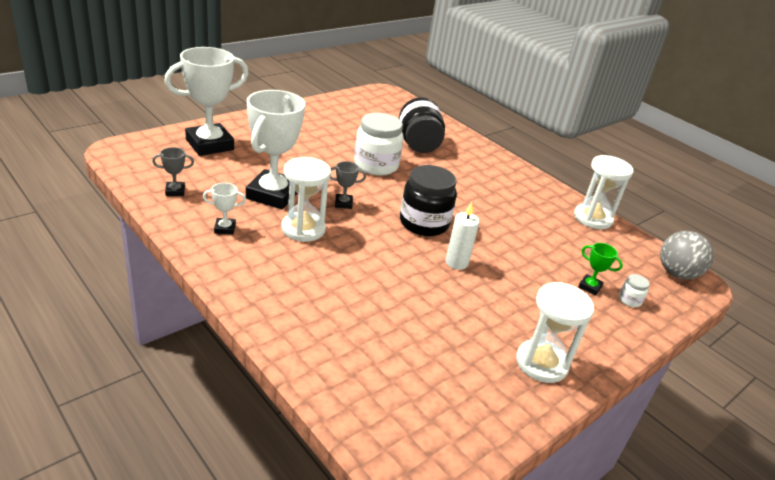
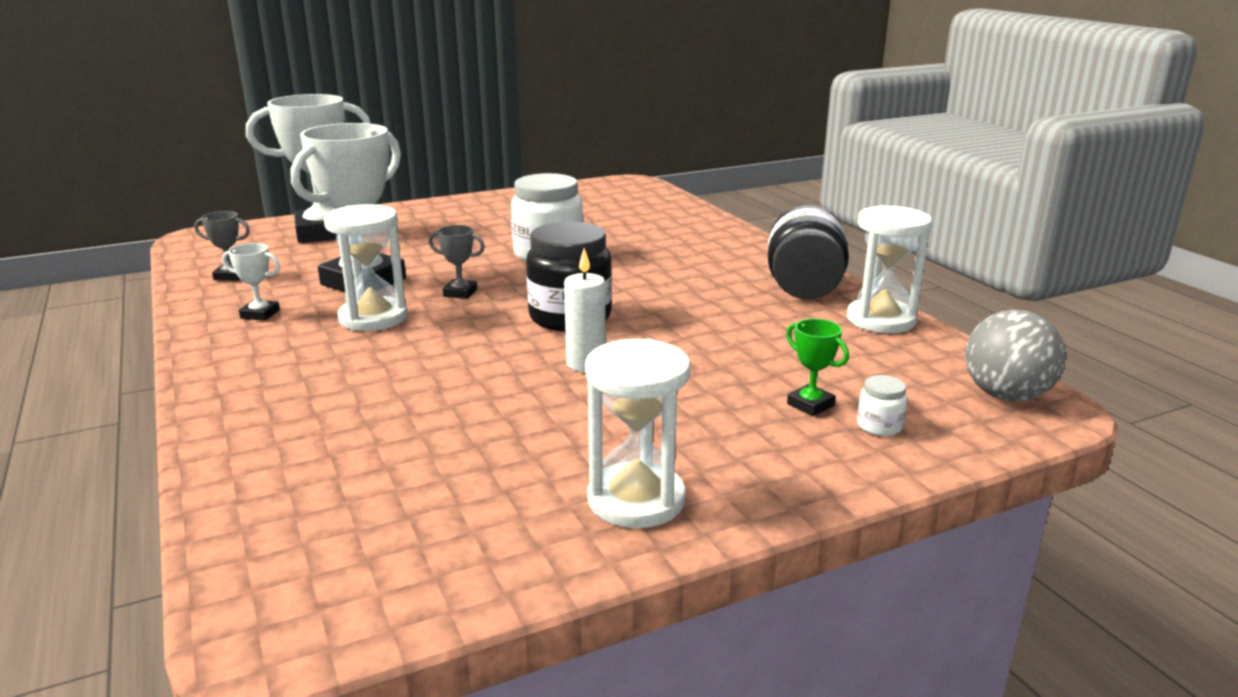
camera: 20 degrees right, 10 degrees down
black jar [399,97,445,153] -> black jar moved to [767,205,849,299]

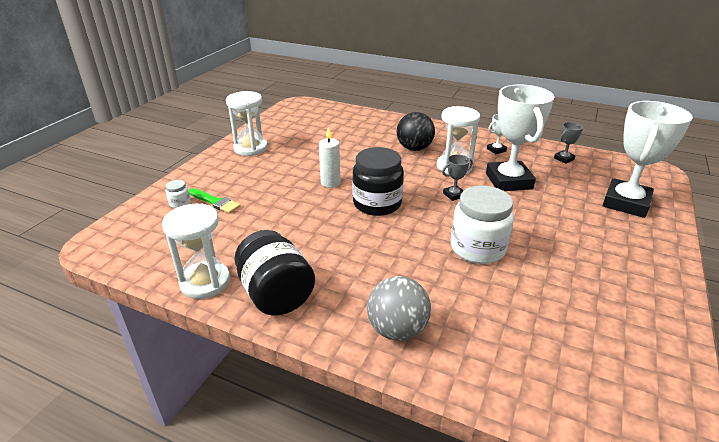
camera: 140 degrees right, 10 degrees up
green trophy [786,319,849,416] -> green brush [189,188,241,214]
grey ball [965,310,1066,402] -> grey ball moved to [367,276,431,341]
none -> black ball [397,112,435,151]

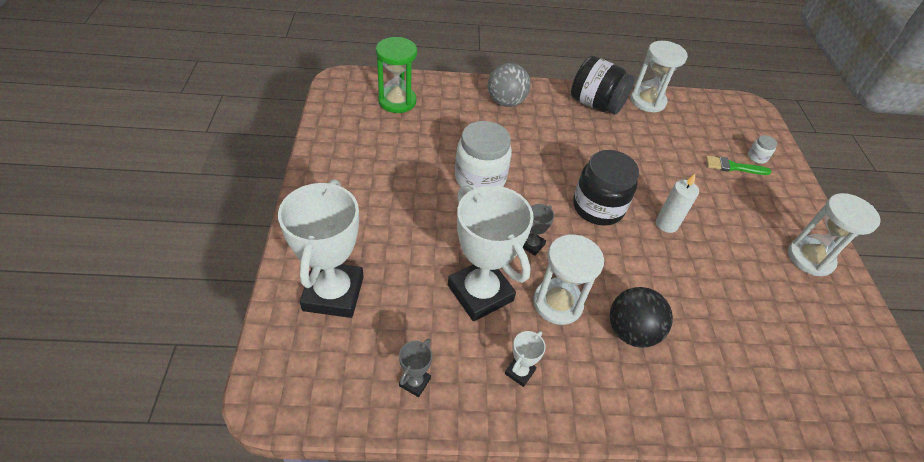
camera: 150 degrees right, 15 degrees up
none -> green hourglass [376,37,417,113]

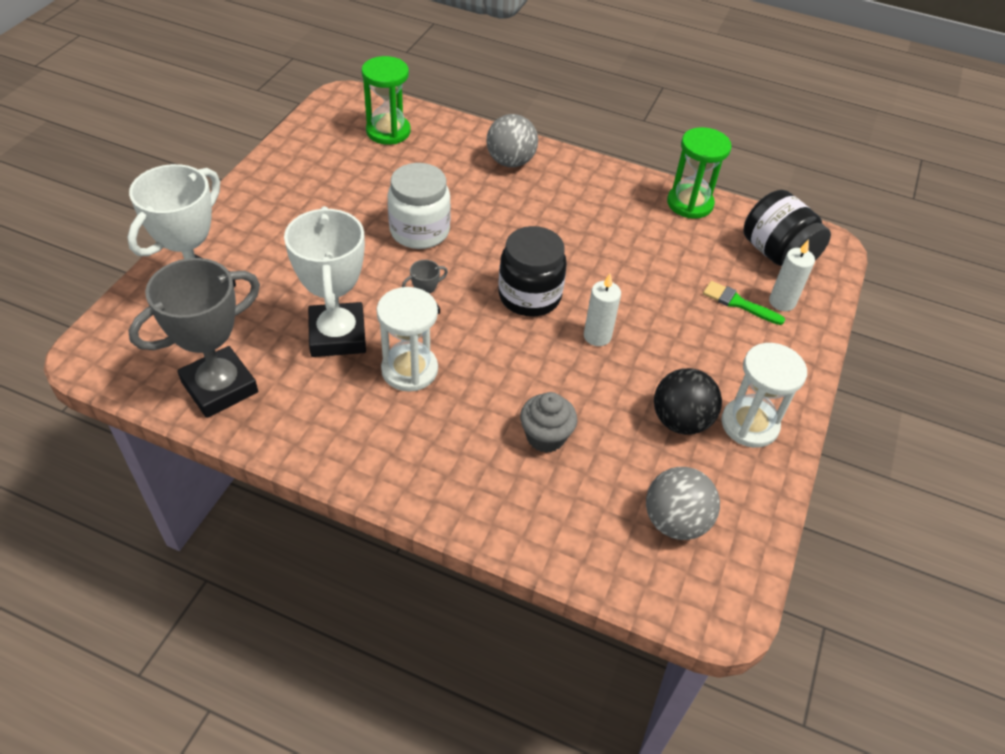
camera: 25 degrees right, 0 degrees up
grey trophy [399,339,432,397] -> grey trophy [128,258,260,418], size x2.36
white trophy [505,331,546,387] -> none
black jar [571,56,635,115] -> black jar moved to [743,190,831,266]
black ball [610,287,673,348] -> black ball moved to [654,368,722,435]
white hourglass [631,41,688,113] -> green hourglass [667,127,732,219]
white jar [748,135,777,164] -> white candle [769,239,815,311]
none -> grey cupcake [520,392,577,453]
none -> grey ball [646,467,720,540]

